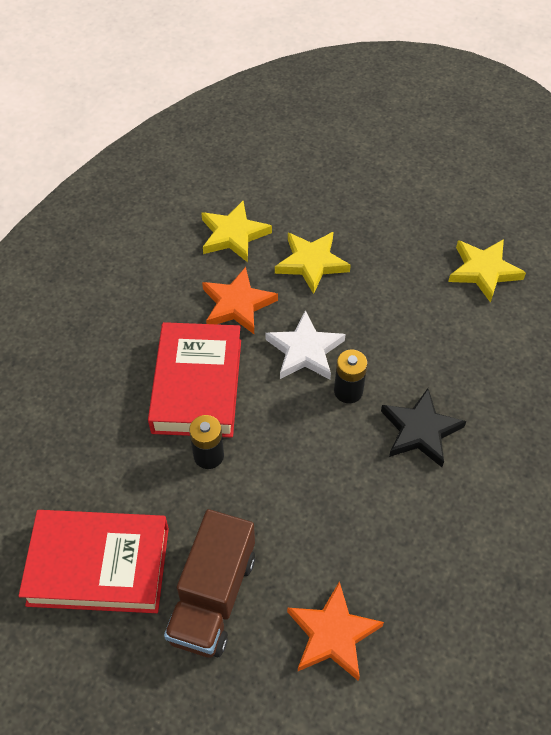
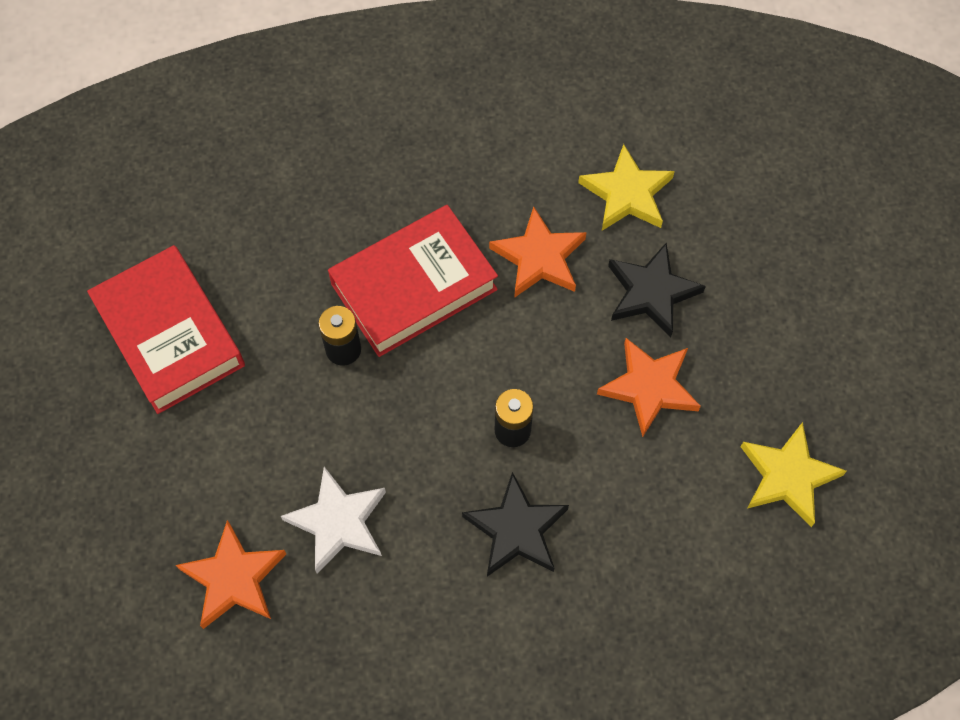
camera: 55 degrees right, 10 degrees up
brown truck [164,509,255,658] -> none
white star [265,310,346,380] -> white star moved to [281,467,386,573]
yellow star [275,232,351,294] -> black star [608,243,706,337]
none -> orange star [597,338,701,437]

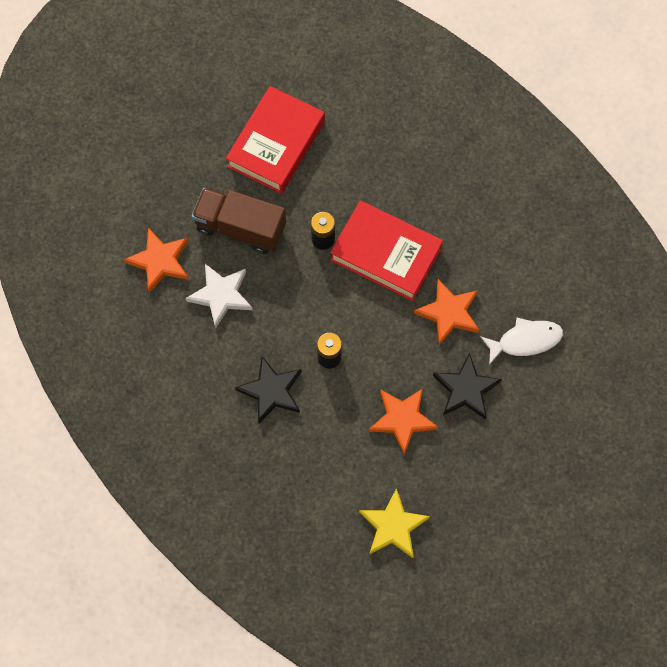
camera: 60 degrees right, 5 degrees up
yellow star [578,144,675,231] -> white fish [480,318,563,365]
none -> brown truck [192,188,286,254]

